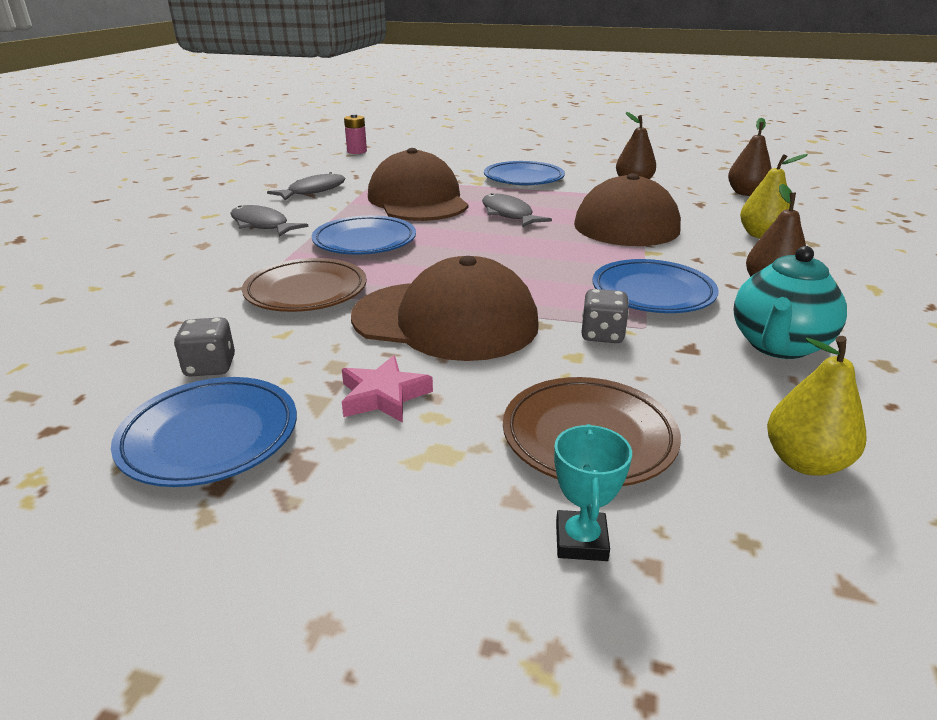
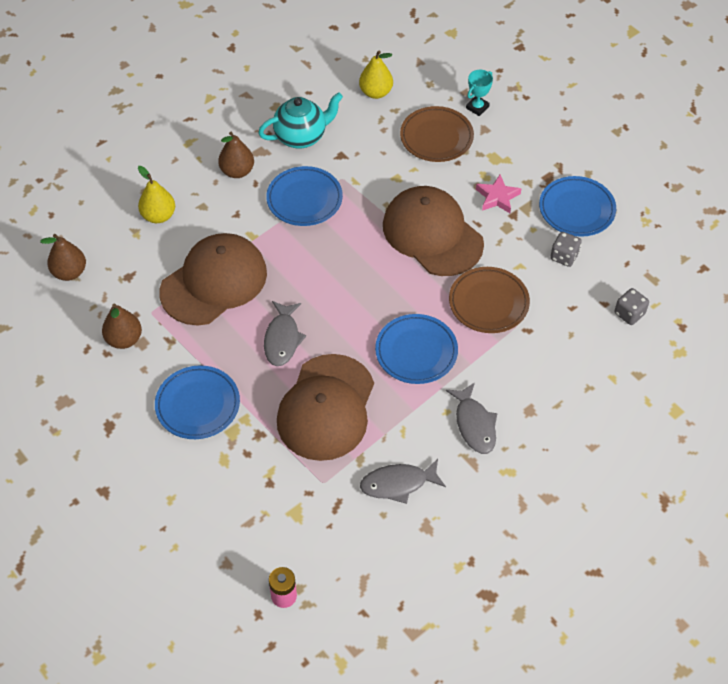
camera: 145 degrees left, 25 degrees up
grey dice [581,289,629,343] -> grey dice moved to [615,288,649,325]

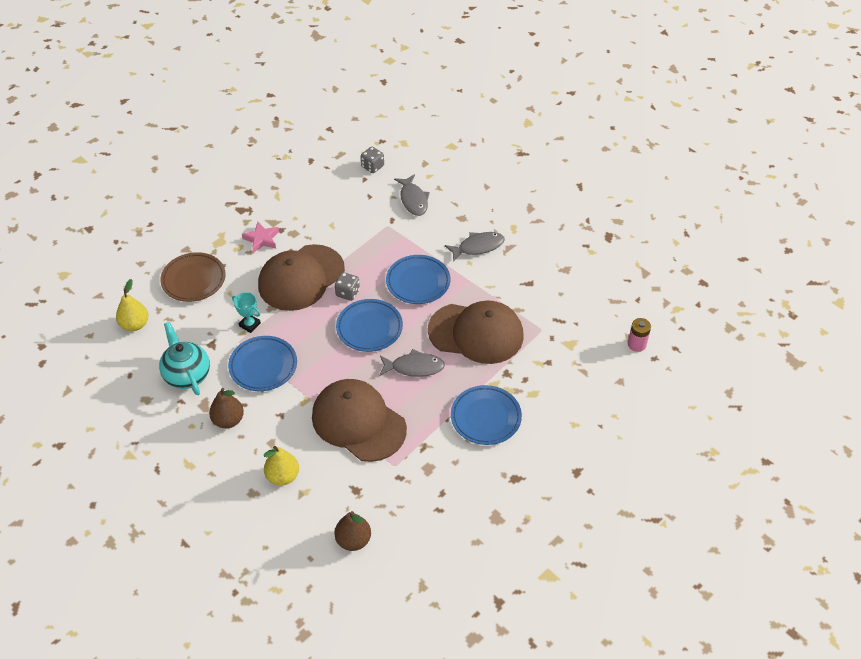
camera: 95 degrees left, 5 degrees down
brown pear [102,304,142,349] -> none
grey fish [360,459,446,504] -> grey fish moved to [394,174,430,216]
brown plate [449,267,530,333] -> none
turquoise trophy [466,70,493,116] -> turquoise trophy moved to [232,292,261,333]
blue plate [539,176,616,237] -> blue plate moved to [336,299,403,352]
grey dice [550,232,582,267] -> grey dice moved to [335,272,360,301]

